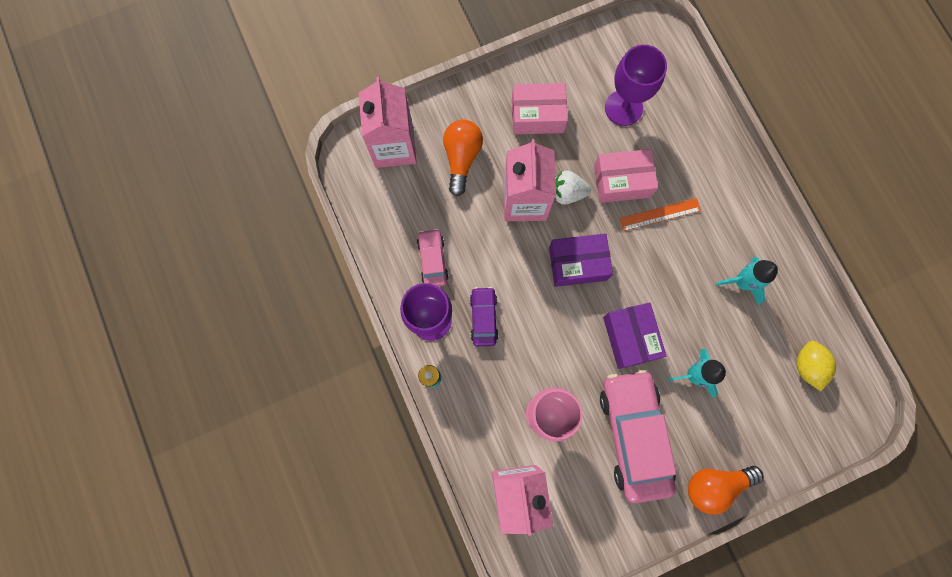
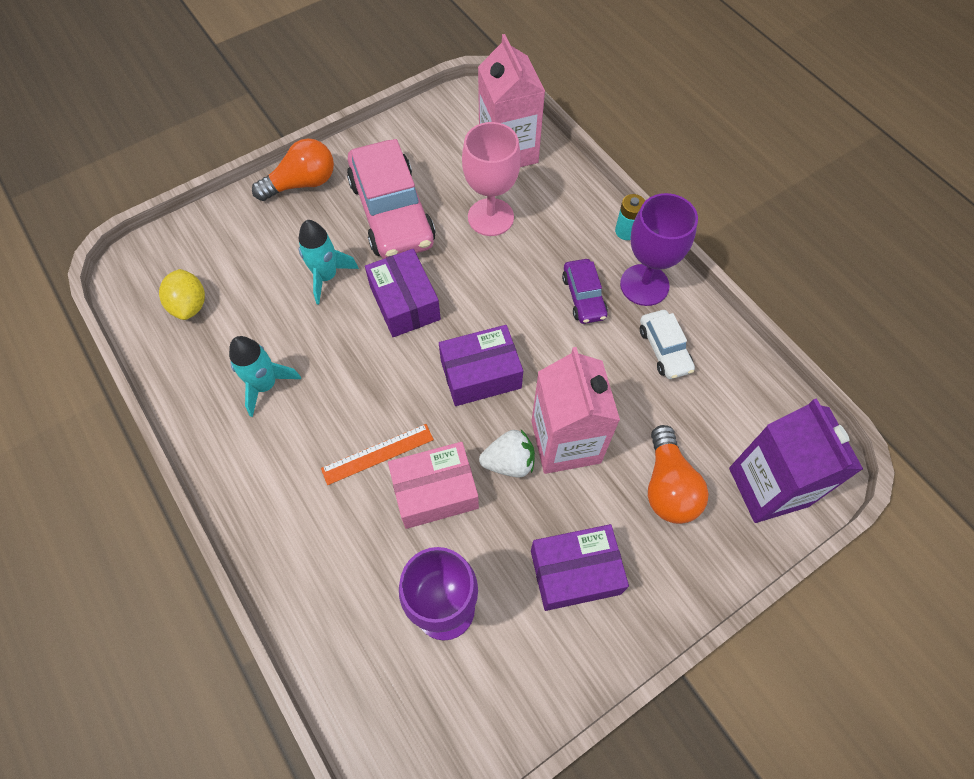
camera: 170 degrees right, 15 degrees down
pink carton [359,77,417,168] -> purple carton [729,399,863,523]
pink car [417,229,449,286] -> white car [640,310,695,379]
pink box [512,83,568,134] -> purple box [531,524,629,611]

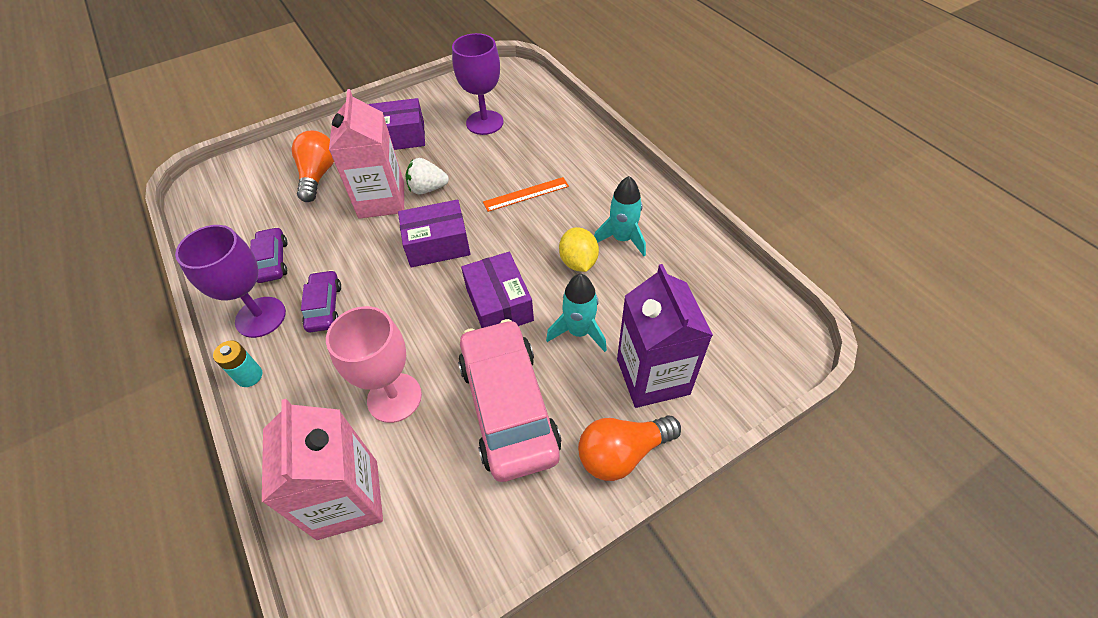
camera: 175 degrees left, 10 degrees down
yellow lemon [159,269,205,320] -> yellow lemon moved to [559,227,599,272]
pink box [388,442,479,529] -> none
white car [640,310,695,379] -> purple car [250,227,287,283]
purple carton [729,399,863,523] -> purple carton moved to [617,264,713,408]

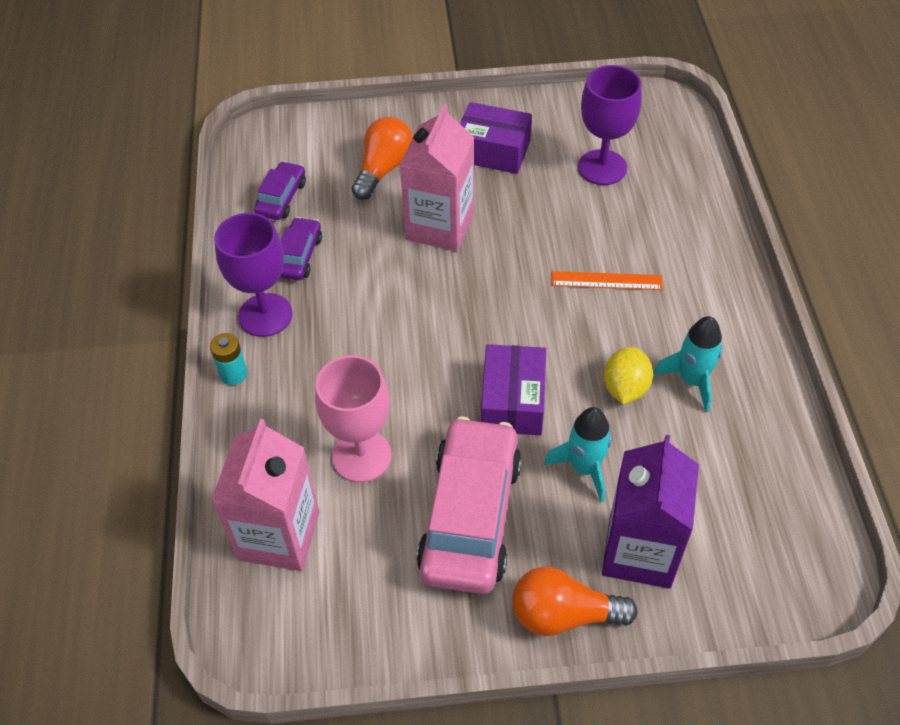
camera: 25 degrees right, 0 degrees up
purple car [301,270,341,332] -> purple car moved to [254,161,306,220]
purple box [398,200,471,268] -> none
white strawberry [405,158,449,194] -> none

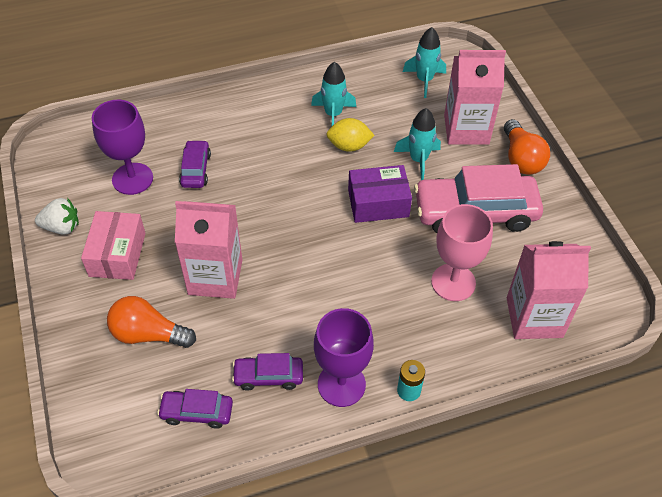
camera: 105 degrees left, 0 degrees up
purple box [460,102,532,174] -> pink box [81,211,146,280]
orange ruler [551,271,663,290] -> none
purple carton [602,435,699,588] -> pink carton [444,50,506,145]
none -> white strawberry [35,198,79,235]
none -> purple car [179,140,211,188]
none -> turquoise rocket [403,27,446,98]

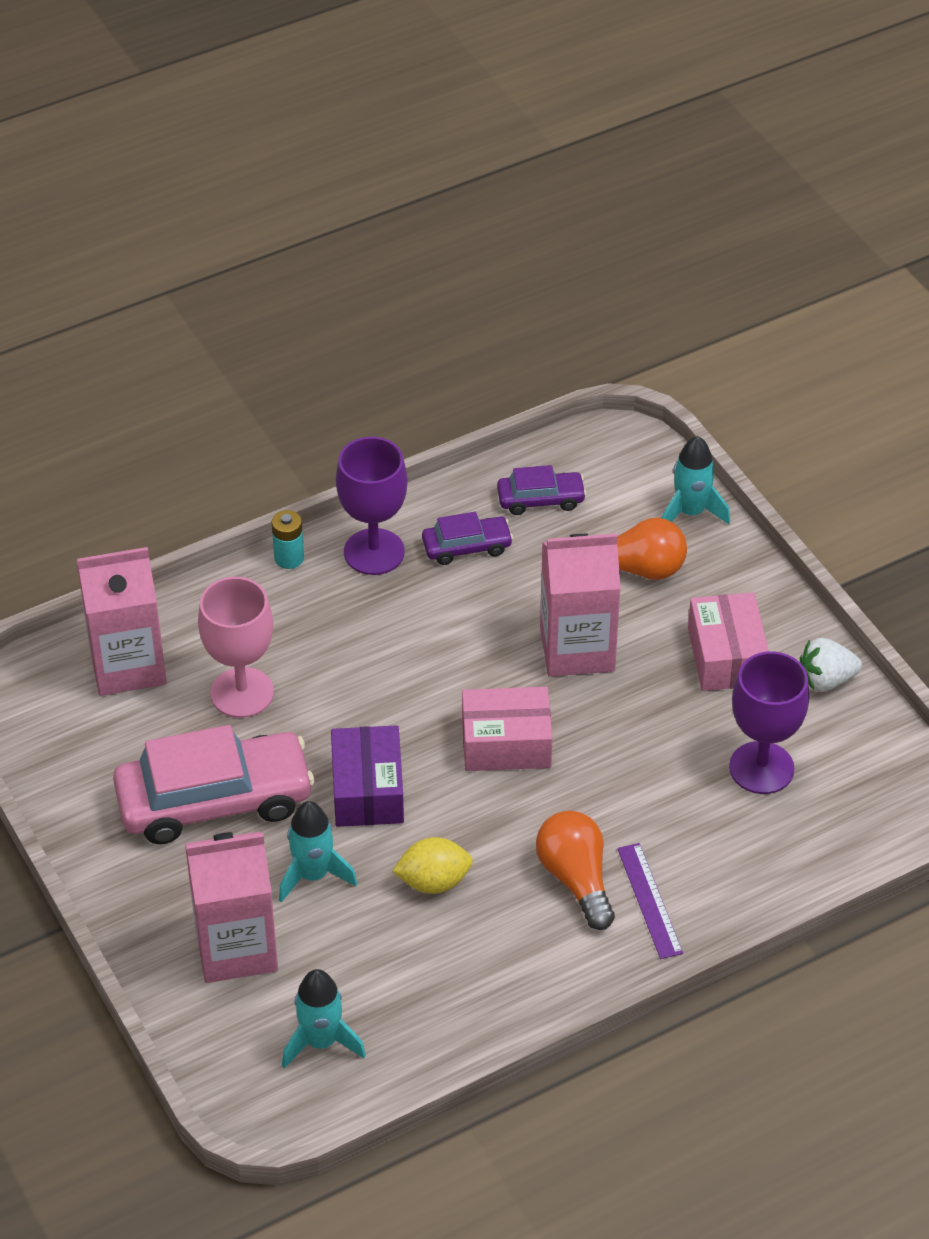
camera: 170 degrees right, 5 degrees down
purple car [179,140,211,188] -> none
turquoise rocket [311,62,356,126] -> turquoise rocket moved to [662,436,730,524]
purple box [348,165,412,223] -> purple box turned 75 degrees counterclockwise [331,725,404,827]
orange light bulb [504,119,550,174] -> orange light bulb moved to [536,811,615,930]
none -> pink box [462,687,552,771]
none -> purple ruler [617,843,683,959]

